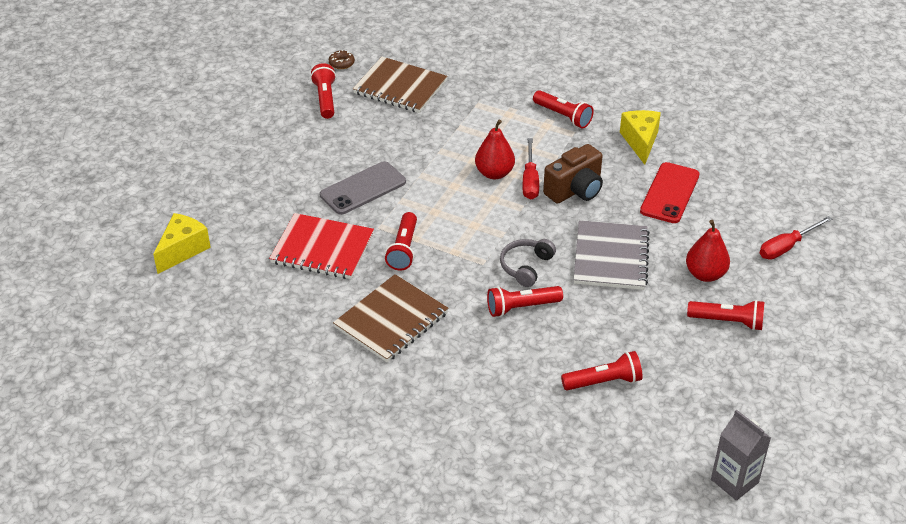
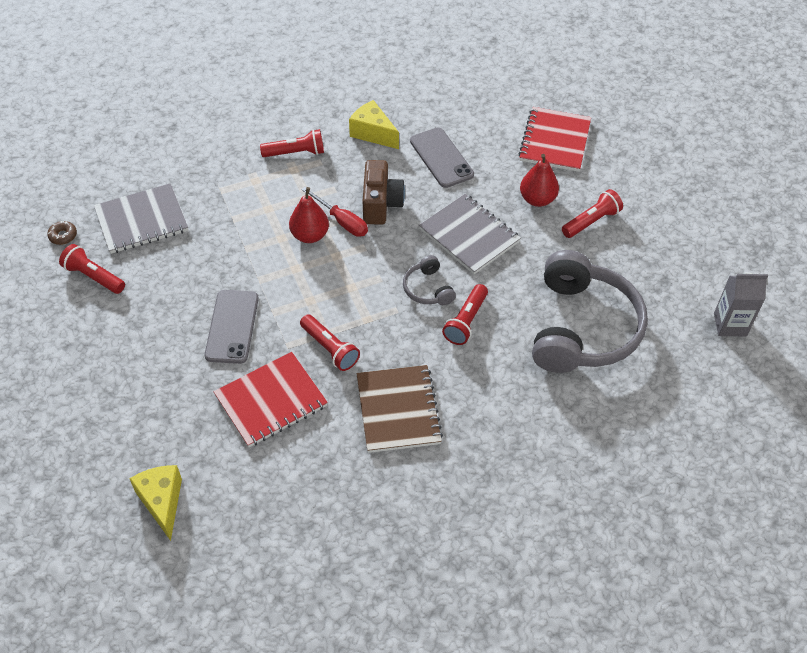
camera: 50 degrees left, 10 degrees up
brown notebook [353,57,447,113] -> grey notebook [94,183,188,254]
red flashlight [561,351,643,391] -> grey headphones [532,250,648,373]
red phone [640,162,700,223] -> grey phone [410,128,474,188]
red screwdriver [760,216,832,260] -> red notebook [518,107,591,172]

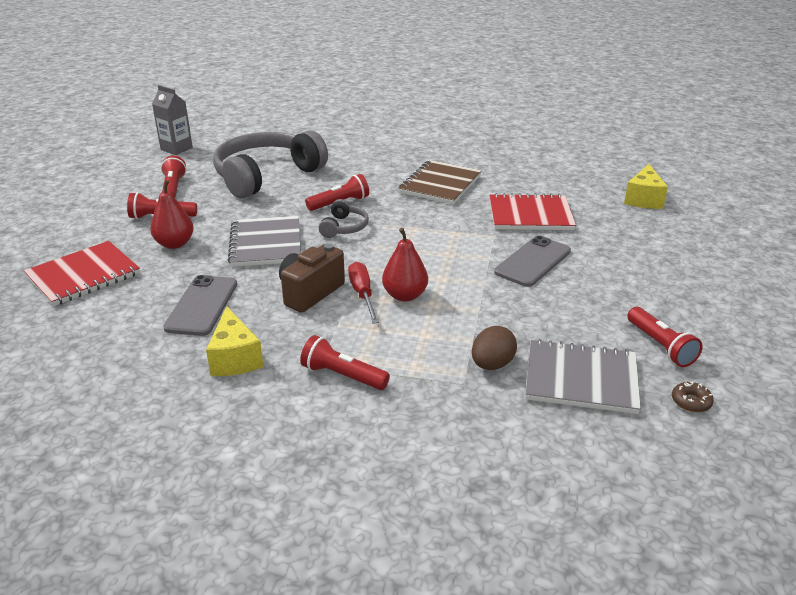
camera: 145 degrees left, 20 degrees down
red flashlight [300,314,360,371] -> red flashlight moved to [161,155,186,197]
none -> brown egg [472,326,517,370]

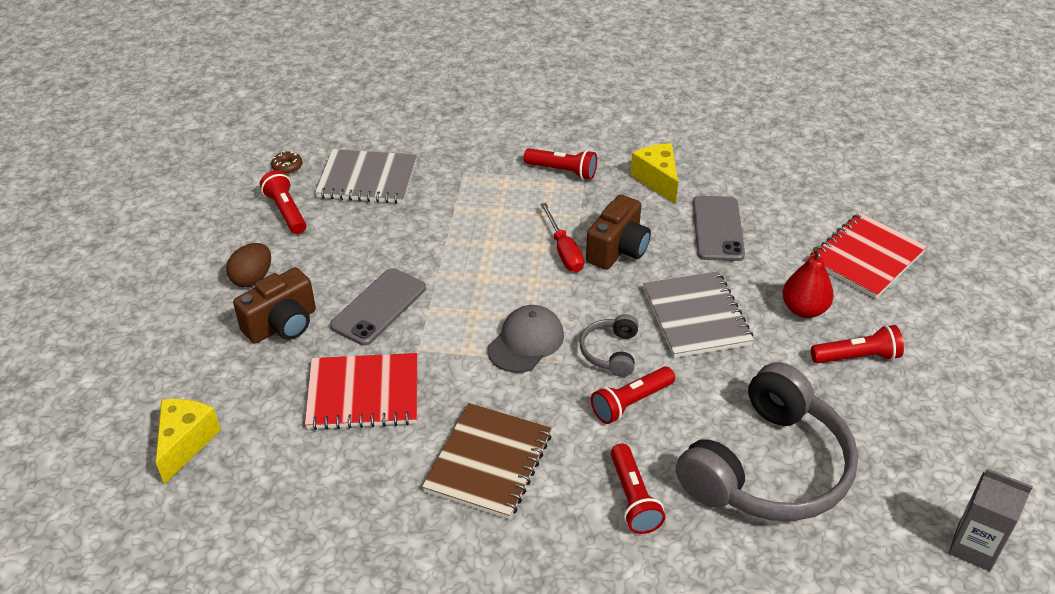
camera: 175 degrees right, 10 degrees up
red flashlight [161,155,186,197] -> red flashlight moved to [611,444,665,534]
red pear [382,228,428,302] -> none
brown egg [472,326,517,370] -> brown egg moved to [226,243,271,287]
none -> brown camera [233,267,316,344]
none -> grey cap [487,305,564,373]

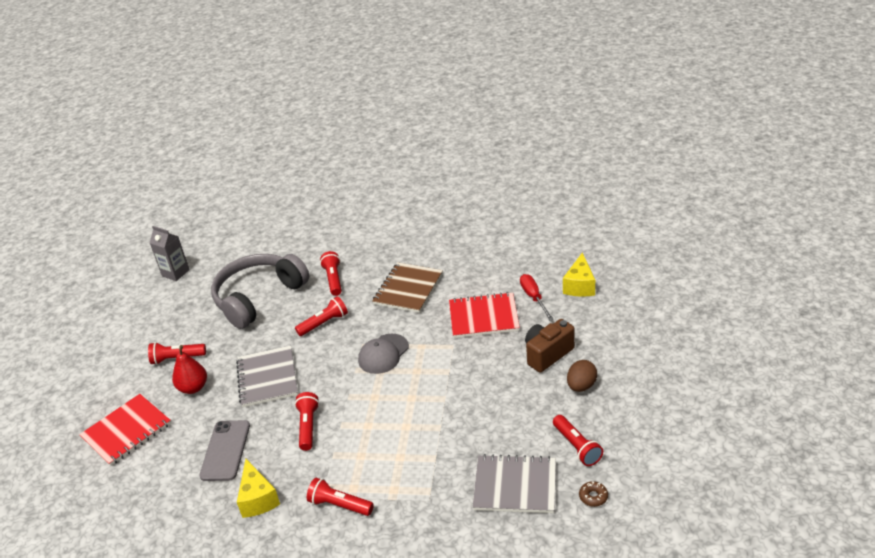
camera: 175 degrees left, 5 degrees down
grey phone [330,268,426,346] -> none
red screwdriver [540,203,584,272] -> red screwdriver moved to [520,274,553,321]
grey headphones [580,314,638,377] -> none
brown camera [586,195,651,270] -> red flashlight [295,392,319,451]

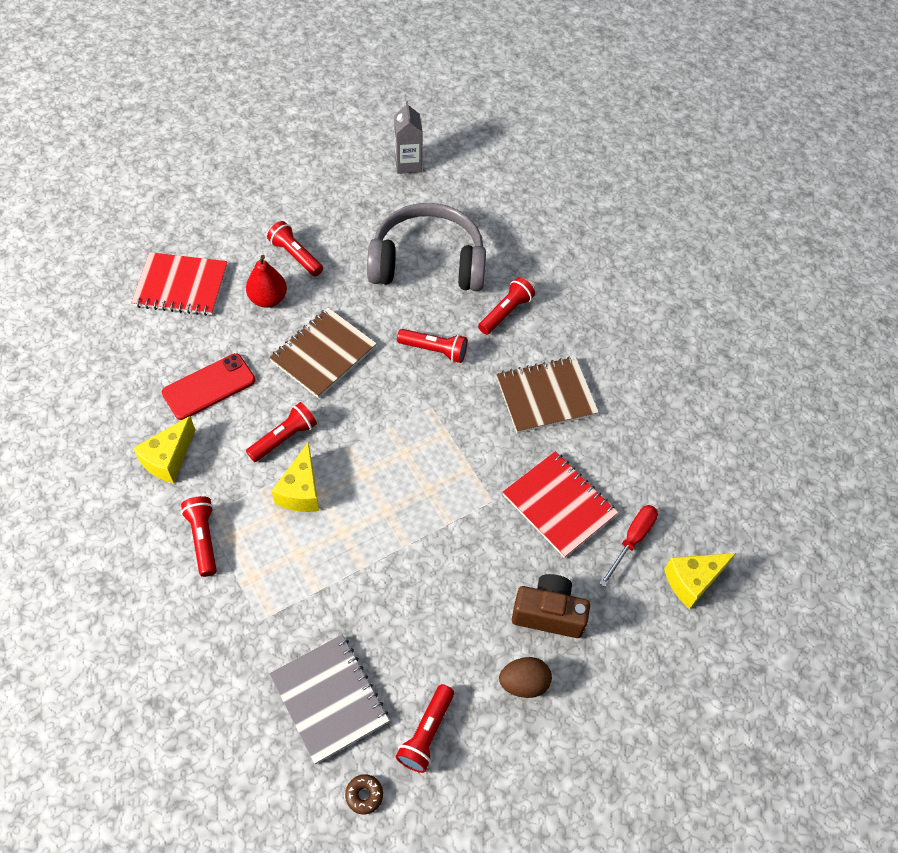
camera: 45 degrees right, 20 degrees up
grey phone [199,420,250,481] -> red phone [162,353,255,420]
grey notebook [236,346,298,407] -> brown notebook [269,308,377,398]
grey cap [358,334,409,374] -> none
none -> yellow cheese [272,443,319,512]

